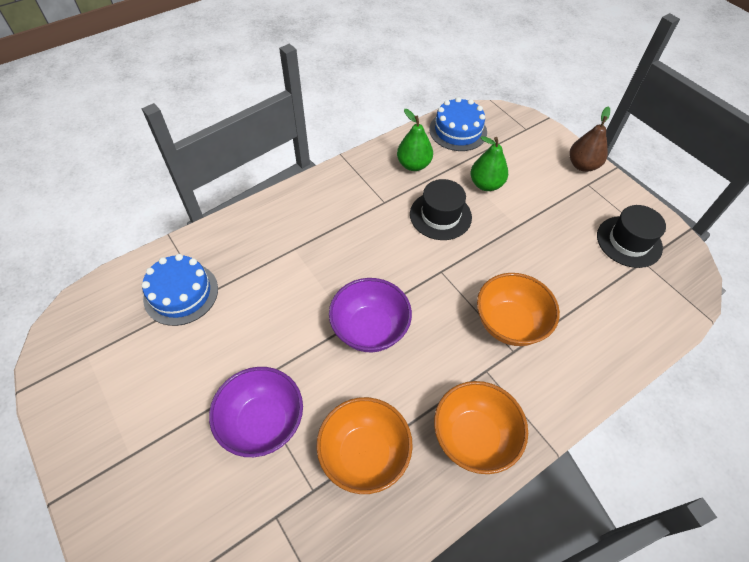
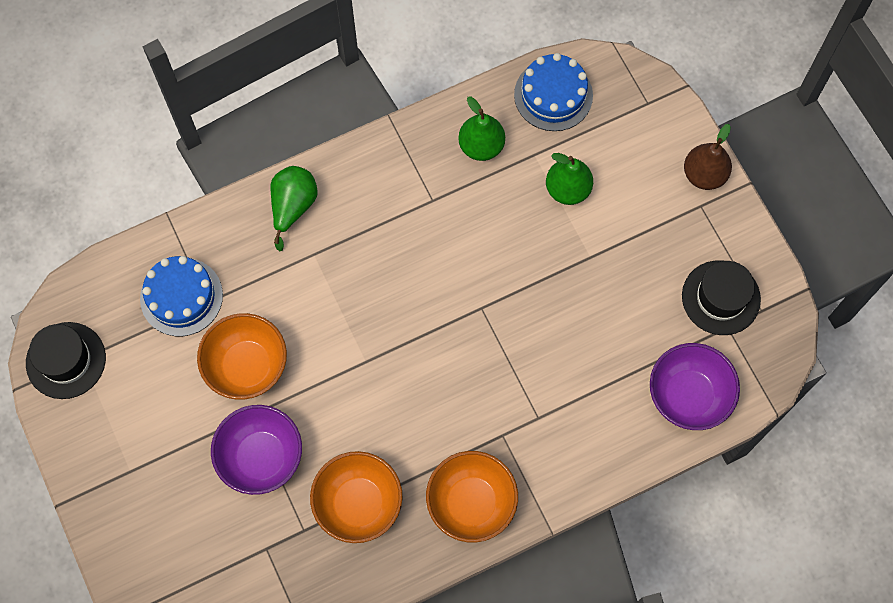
camera: 10 degrees right, 15 degrees up
purple bowl [329,278,412,352] -> purple bowl moved to [650,343,740,430]
black hat [410,179,472,240] -> black hat moved to [26,322,106,399]
orange bowl [477,273,560,346] -> orange bowl moved to [197,313,287,400]
none -> green pear [270,166,317,251]

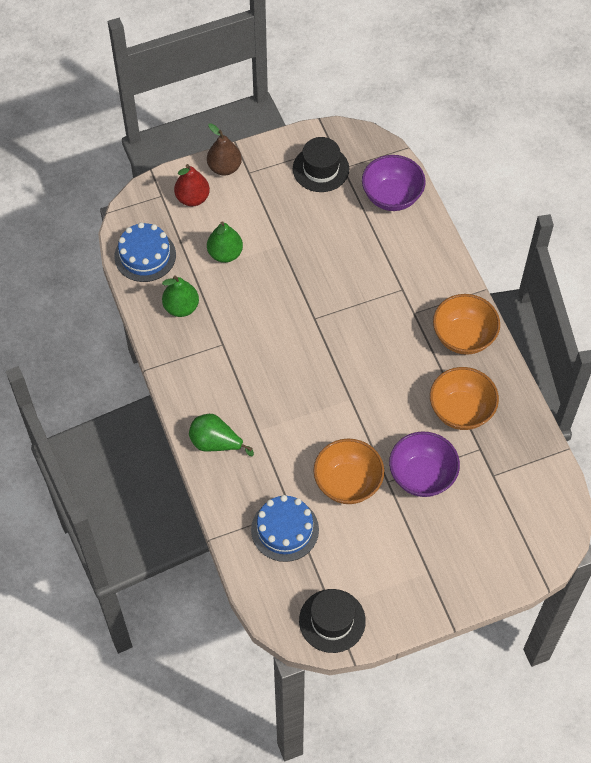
camera: 85 degrees left, 10 degrees down
none -> red pear [174,164,210,206]

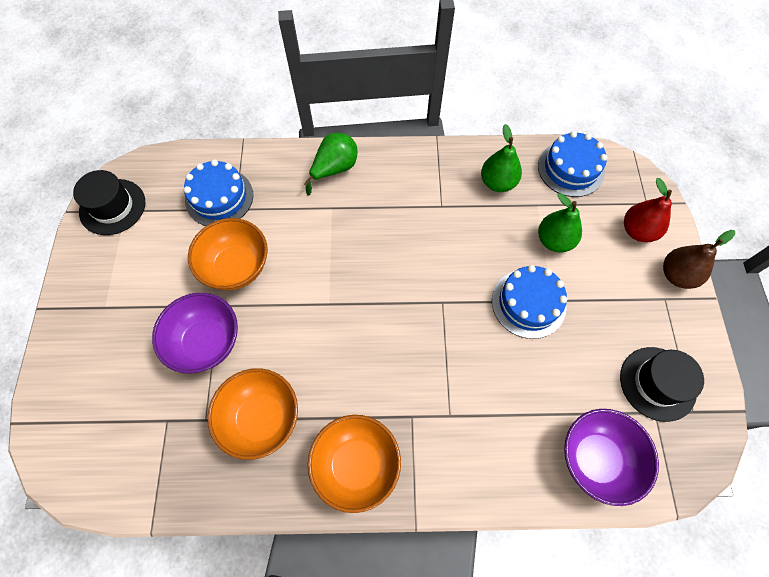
camera: 110 degrees right, 5 degrees up
none -> blue cake [492,265,567,339]

